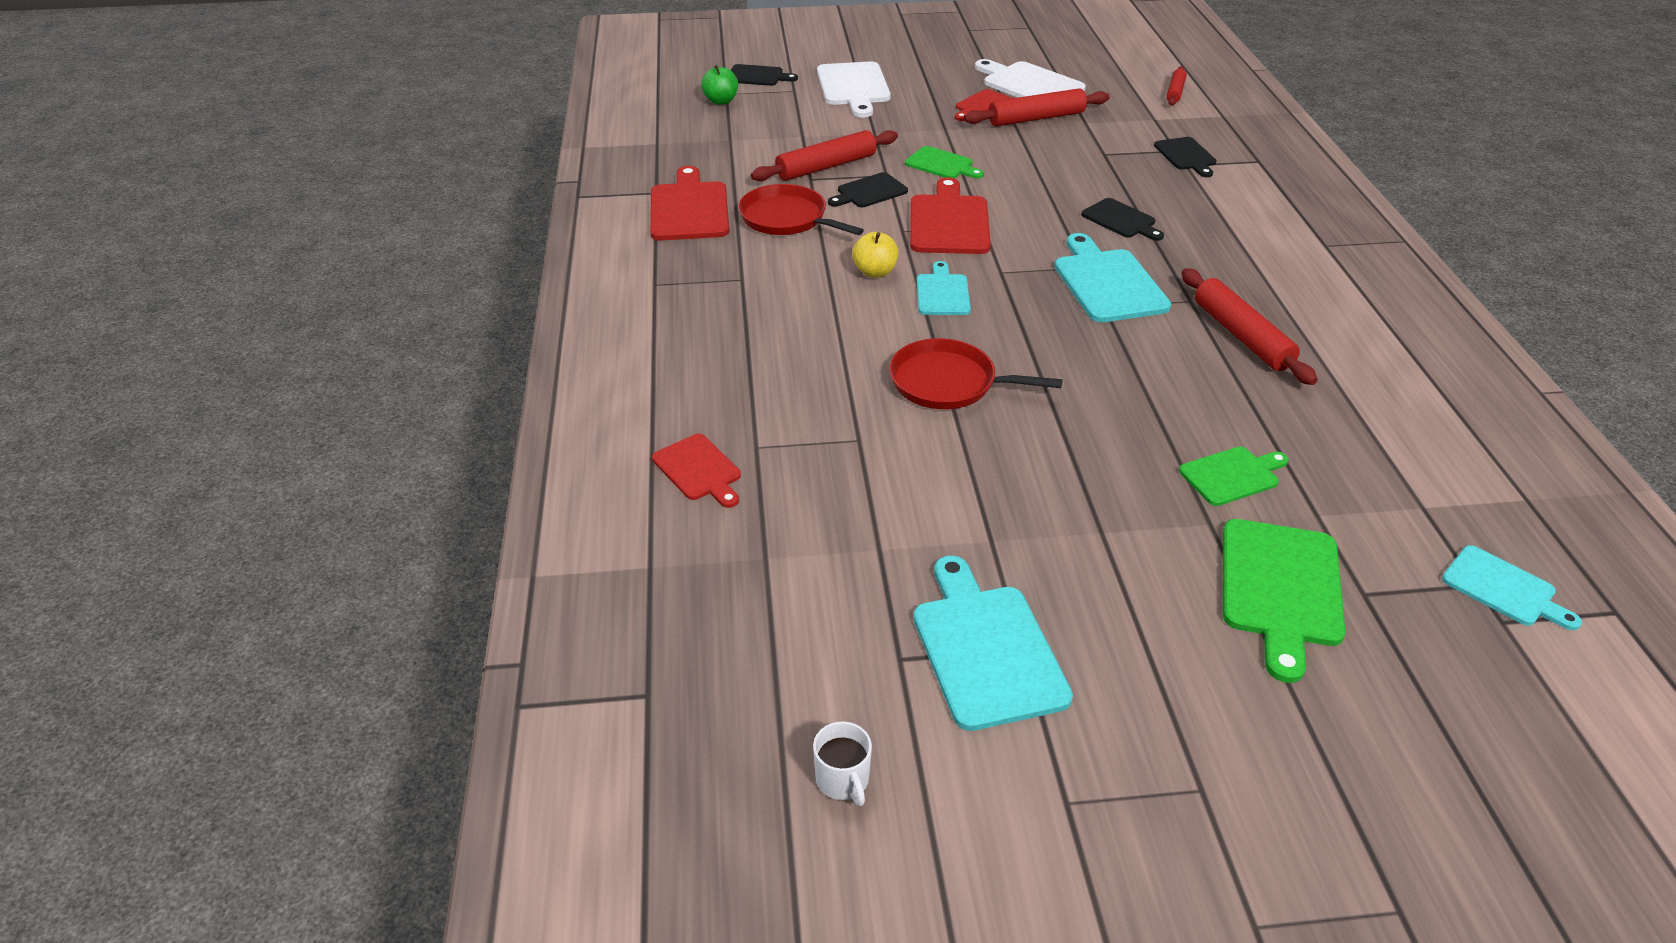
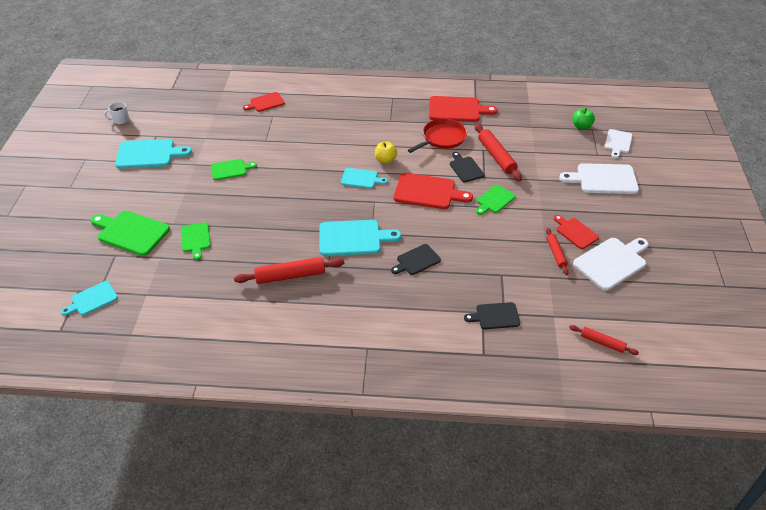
camera: 100 degrees right, 5 degrees up
black cutting board [731,64,798,86] -> white cutting board [605,129,632,158]
red pan [889,338,1062,409] -> none
red rolling pin [964,88,1110,126] -> red rolling pin [546,228,569,275], size x0.59
none -> green cutting board [211,159,257,180]

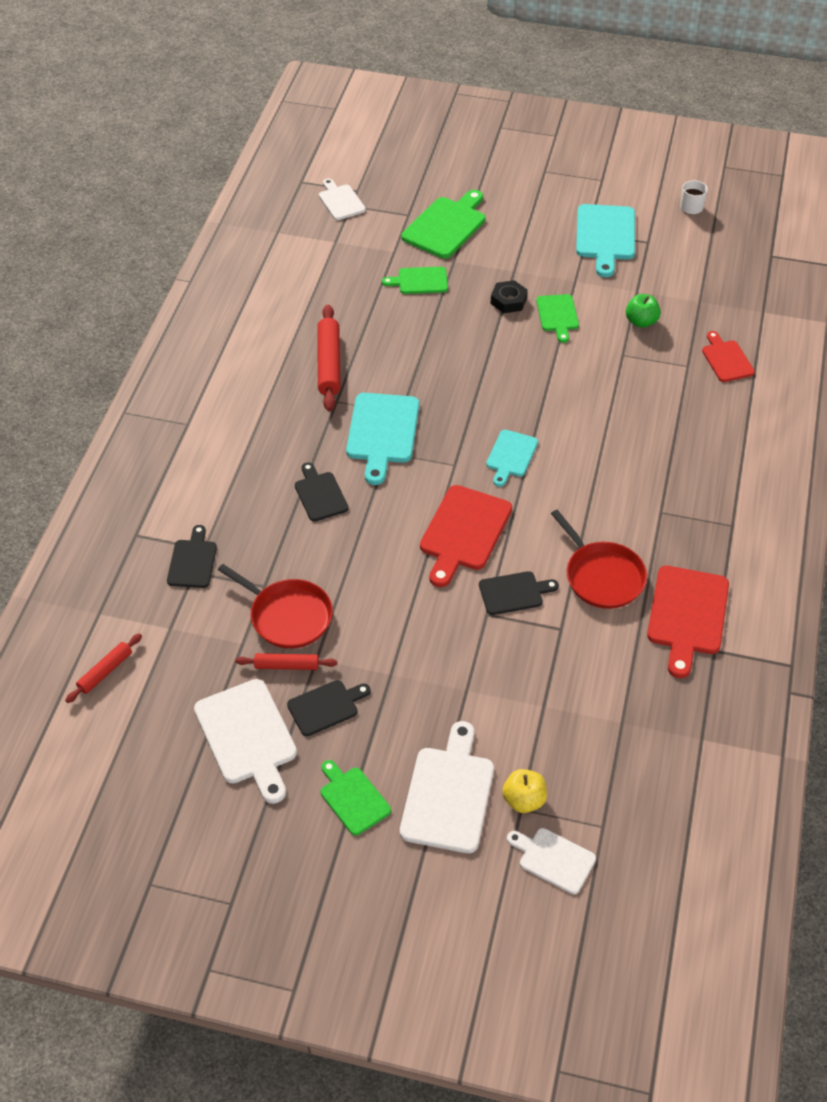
camera: 100 degrees right, 5 degrees up
turquoise cutting board [61,281,118,316] -> white cutting board [319,179,366,220]
yellow apple [375,141,397,164] -> yellow apple moved to [502,769,547,813]
red rolling pin [475,123,522,181] -> none
green cutting board [476,185,516,215] -> green cutting board moved to [321,760,391,836]
red cutting board [554,215,599,249] -> black cutting board [287,680,371,736]
green apple [573,108,595,130] -> green apple moved to [626,294,661,328]
none -> red pan [218,564,333,649]
none -> black nut [491,280,528,313]

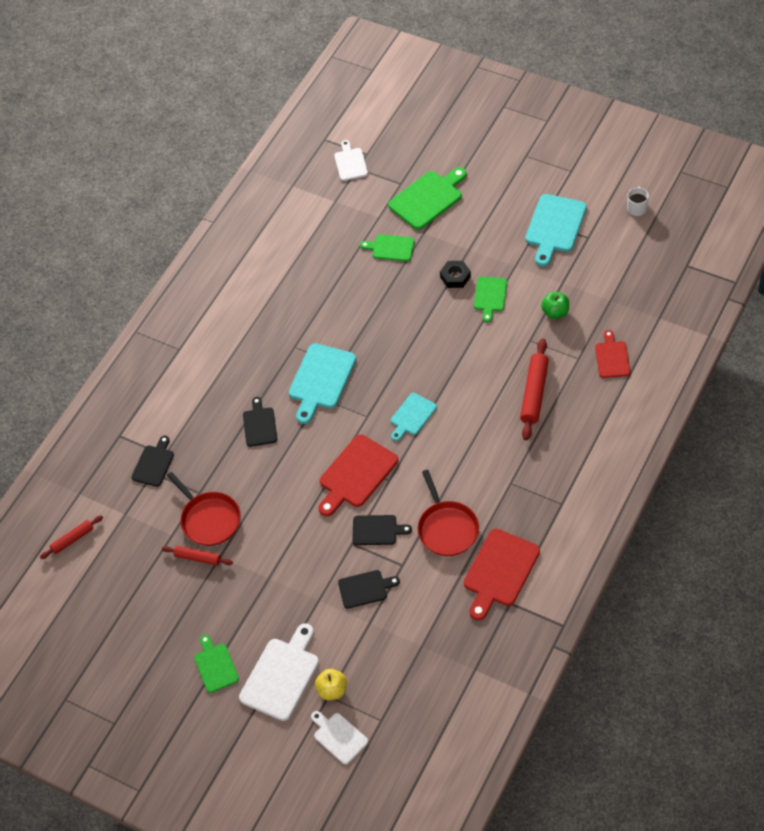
camera: 20 degrees right, 5 degrees up
white cutting board [194,679,297,804] -> none
black cutting board [287,680,371,736] -> black cutting board moved to [338,570,400,609]
red rolling pin [317,305,341,411] -> red rolling pin moved to [520,339,549,440]

